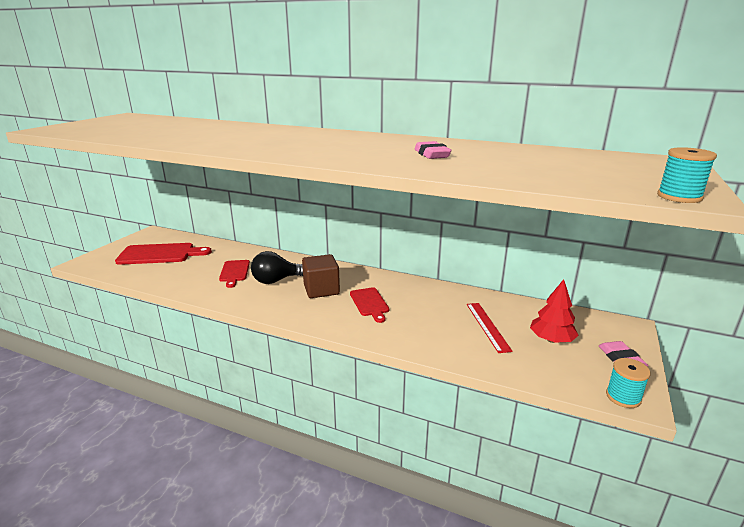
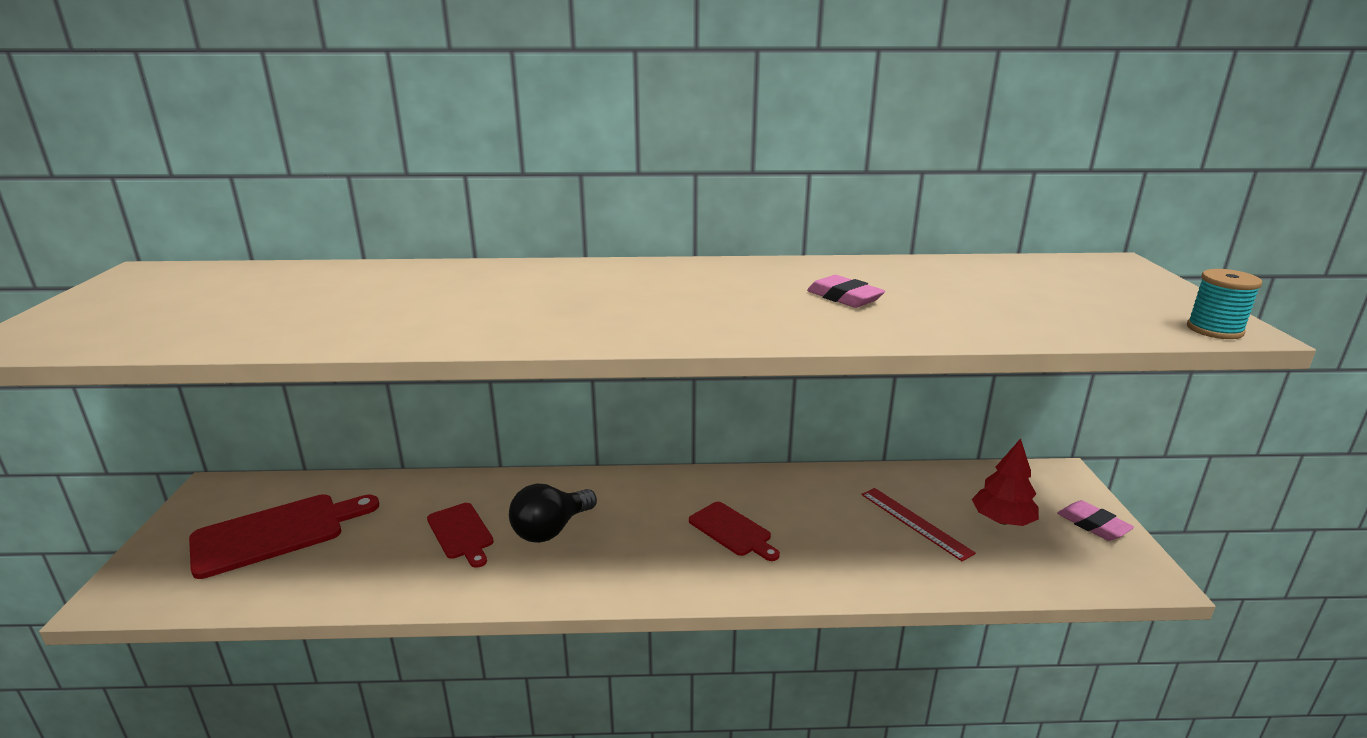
camera: 25 degrees left, 0 degrees up
brown cube [302,254,340,298] -> none
turquoise spool [606,358,651,408] -> none

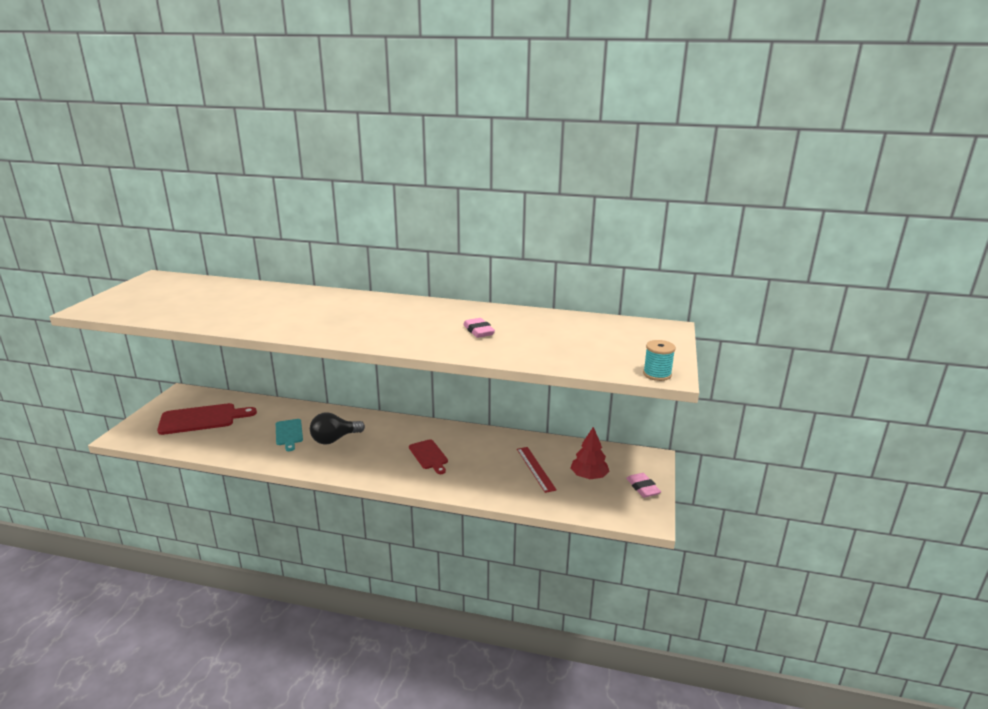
camera: 15 degrees right, 0 degrees up
red cutting board [427,503,494,568] -> turquoise cutting board [276,419,303,451]

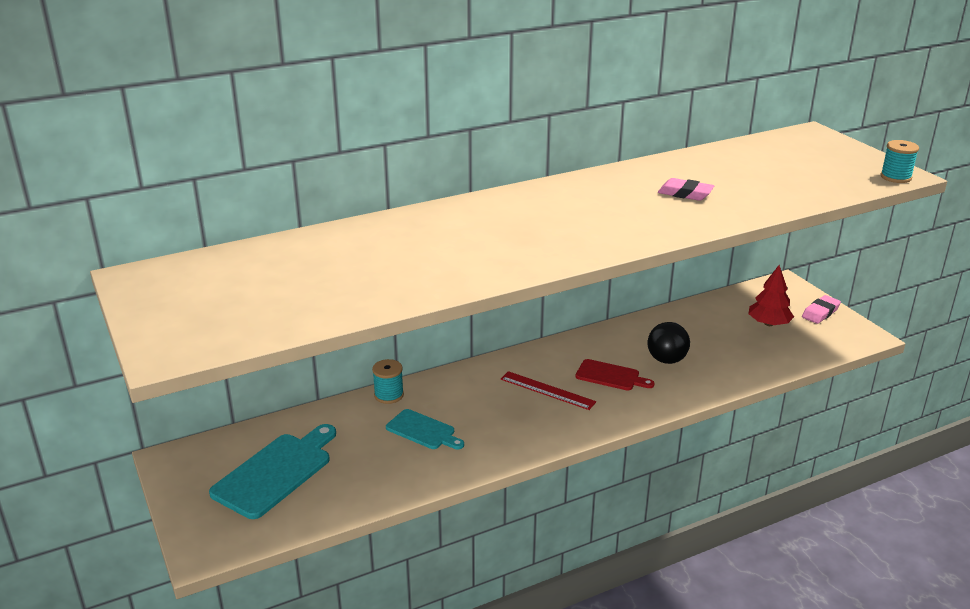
camera: 40 degrees left, 5 degrees up
red cutting board [157,403,257,435] -> turquoise cutting board [209,424,336,519]
black light bulb [310,412,365,444] -> black light bulb moved to [648,322,690,364]
red ruler [517,447,557,493] -> red ruler moved to [501,371,596,410]
pink eraser [626,473,661,498] -> pink eraser turned 75 degrees counterclockwise [802,295,841,324]
none -> turquoise spool [372,359,404,404]

